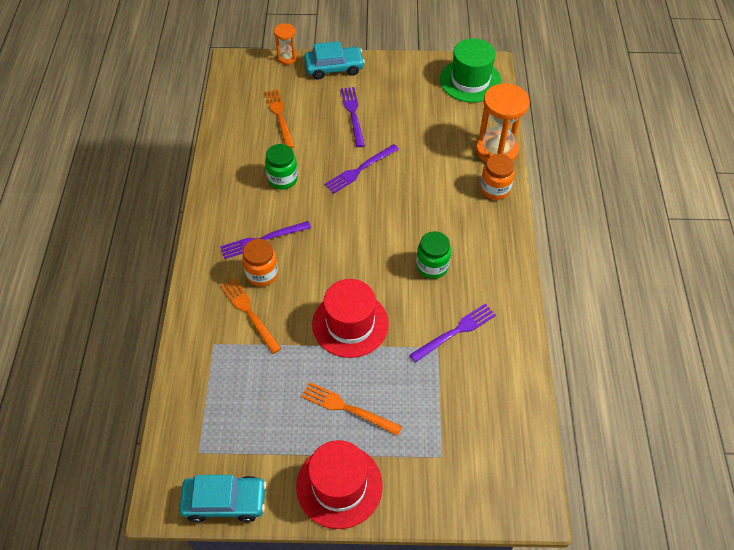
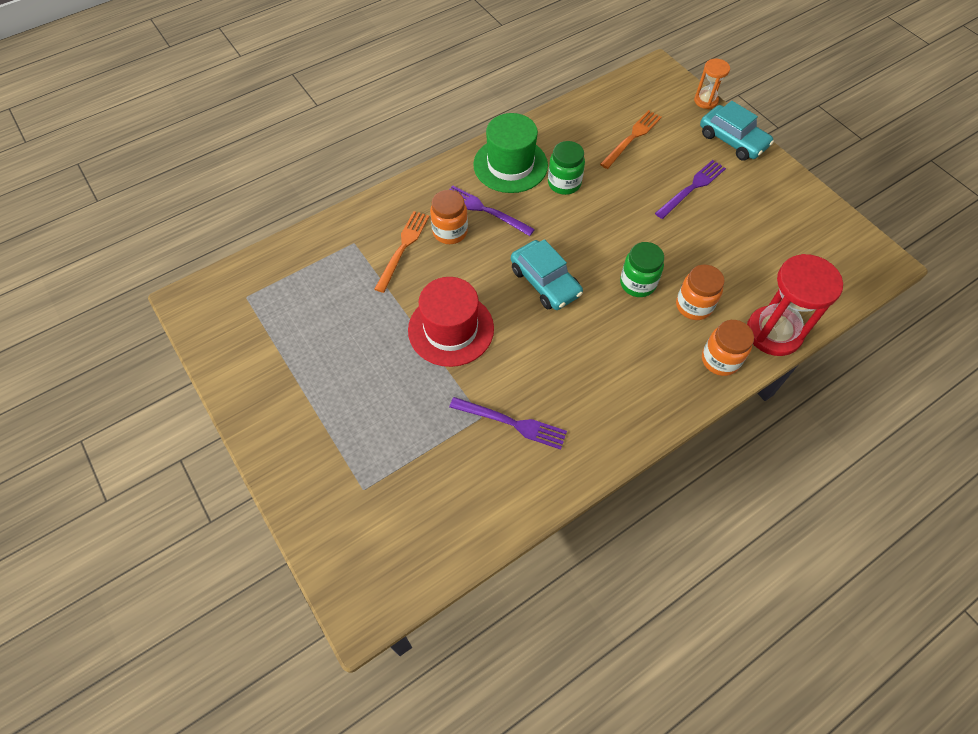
camera: 55 degrees right, 5 degrees up
turquoise car [179,475,266,523] -> turquoise car moved to [511,239,583,310]
red hat [296,440,383,529] -> none
orange fork [301,382,402,436] -> none
purple fork [325,144,399,193] -> none
green jar [416,231,451,279] -> green jar moved to [620,242,664,297]
green hat [440,38,502,103] -> green hat moved to [473,113,548,193]
orange hourglass [476,83,530,162] -> red hourglass [747,254,843,356]
none -> orange jar [676,265,725,320]

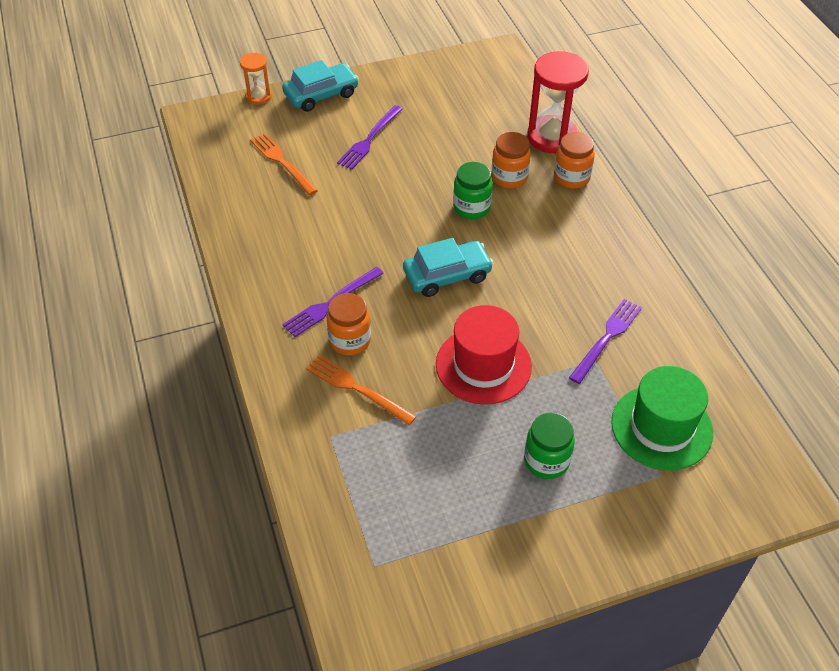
camera: 75 degrees left, 10 degrees down
green hat [473,113,548,193] -> green hat moved to [611,366,713,470]
green jar [548,141,585,195] -> green jar moved to [524,413,575,479]
purple fork [655,160,726,219] -> purple fork turned 120 degrees counterclockwise [337,105,403,170]

